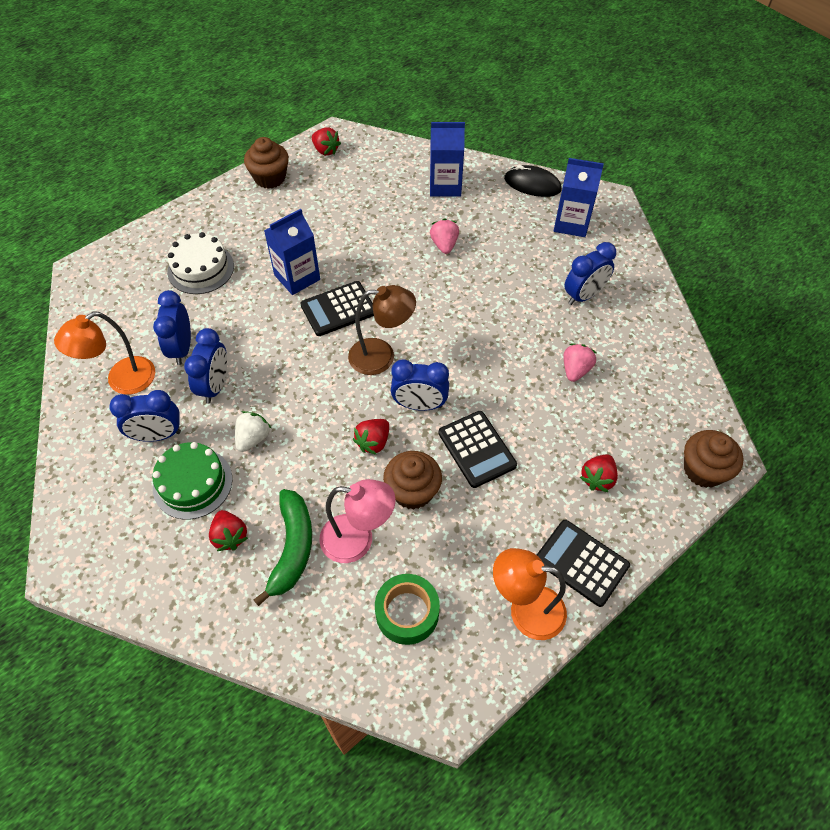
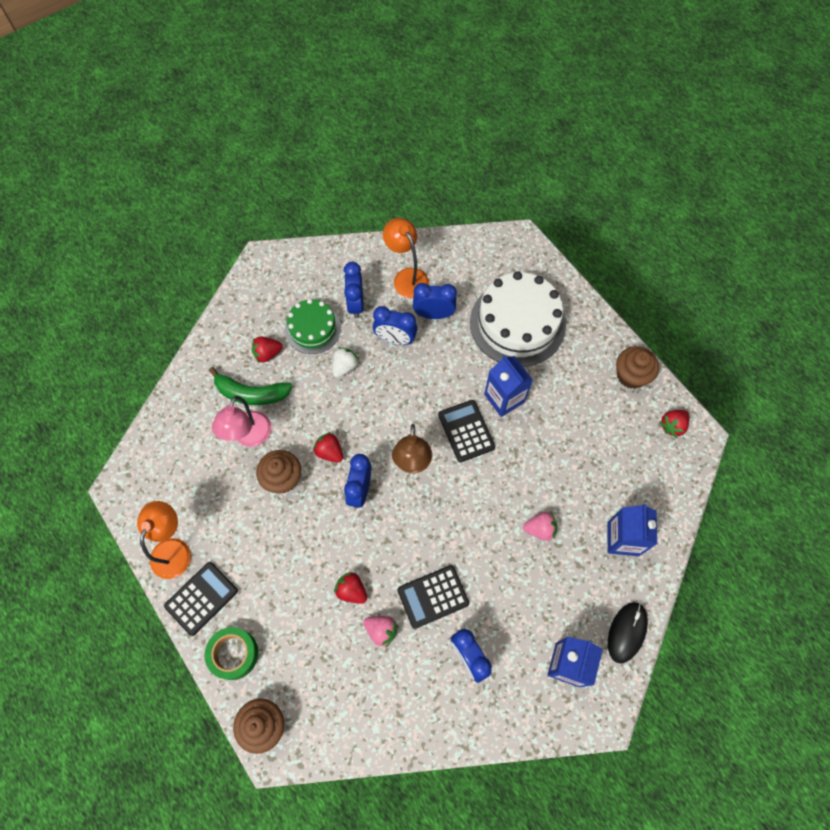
camera: 95 degrees right, 10 degrees up
white cake [167,232,234,294] -> white cake [470,271,566,367], size x1.71
white strawberry [235,411,271,452] -> white strawberry turned 90 degrees counterclockwise [332,347,359,378]
green tape [375,574,440,645] -> green tape moved to [205,627,258,680]
black calculator [438,411,517,488] -> black calculator moved to [397,565,469,629]
red strawberry [580,455,618,492] -> red strawberry moved to [334,572,367,604]

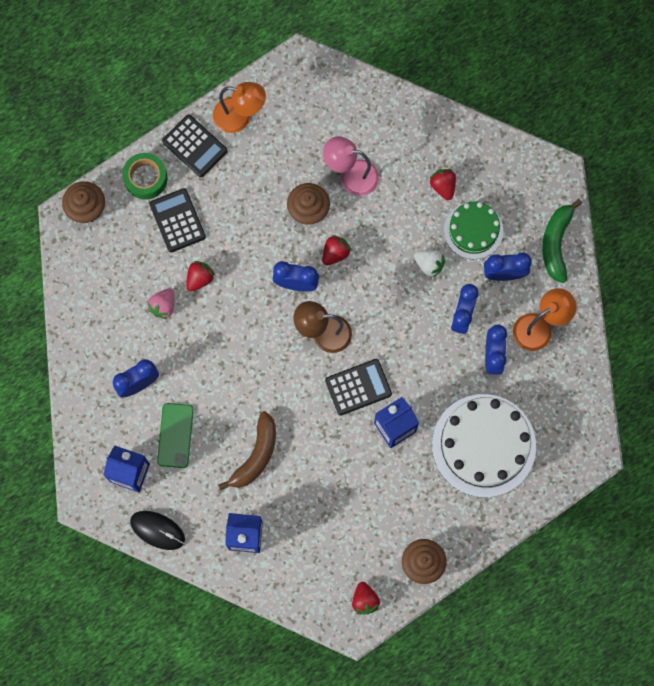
camera: 90 degrees right, 10 degrees up
green banana [209,367,293,405] -> green banana moved to [542,199,582,283]
black calculator [397,565,469,629] -> black calculator moved to [149,188,206,253]
pink strawberry [523,512,557,541] -> brown banana [218,411,276,490]
red strawberry [660,410,689,438] -> red strawberry turned 150 degrees counterclockwise [352,582,380,614]
none -> green phone [157,403,194,468]

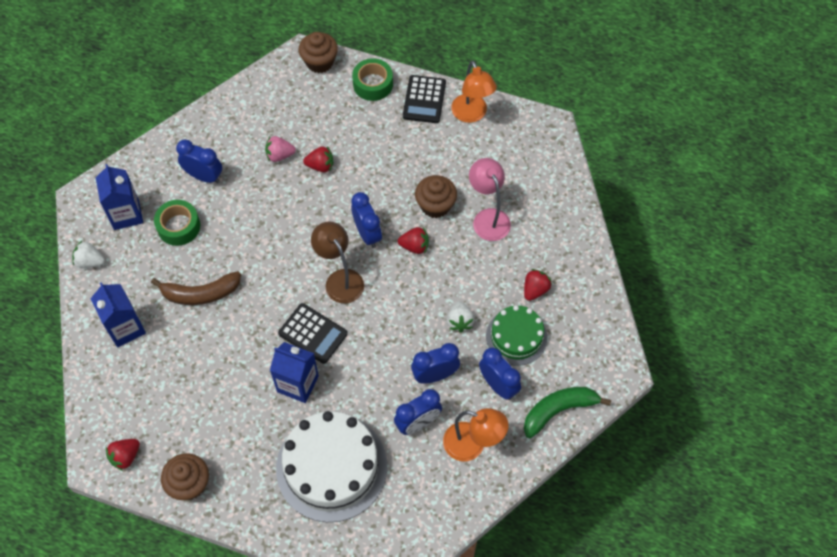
camera: 55 degrees right, 15 degrees down
black mouse [130,511,185,550] -> white strawberry [72,241,105,268]
black calculator [149,188,206,253] -> none
green phone [157,403,194,468] -> green tape [154,200,200,246]

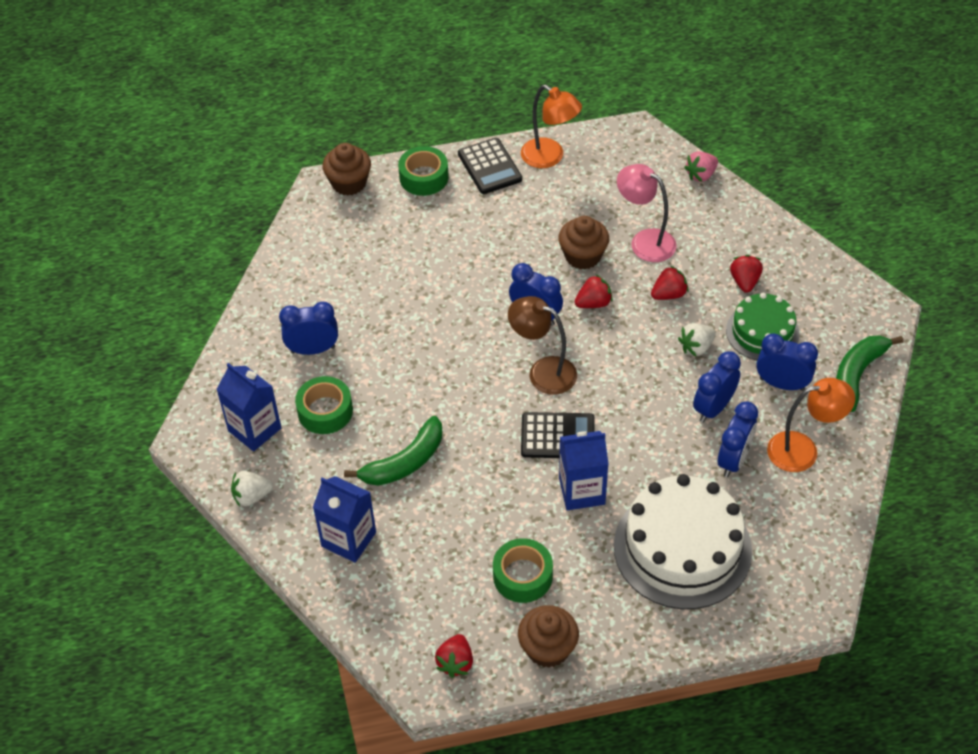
camera: 30 degrees left, 10 degrees down
brown banana [151,271,241,305] -> green banana [344,416,442,486]
pink strawberry [265,136,296,162] -> pink strawberry moved to [684,151,718,182]
red strawberry [303,146,333,172] -> red strawberry moved to [651,266,688,300]
white strawberry [447,301,475,333] -> white strawberry turned 90 degrees clockwise [678,323,716,356]
none -> green tape [493,538,553,603]

